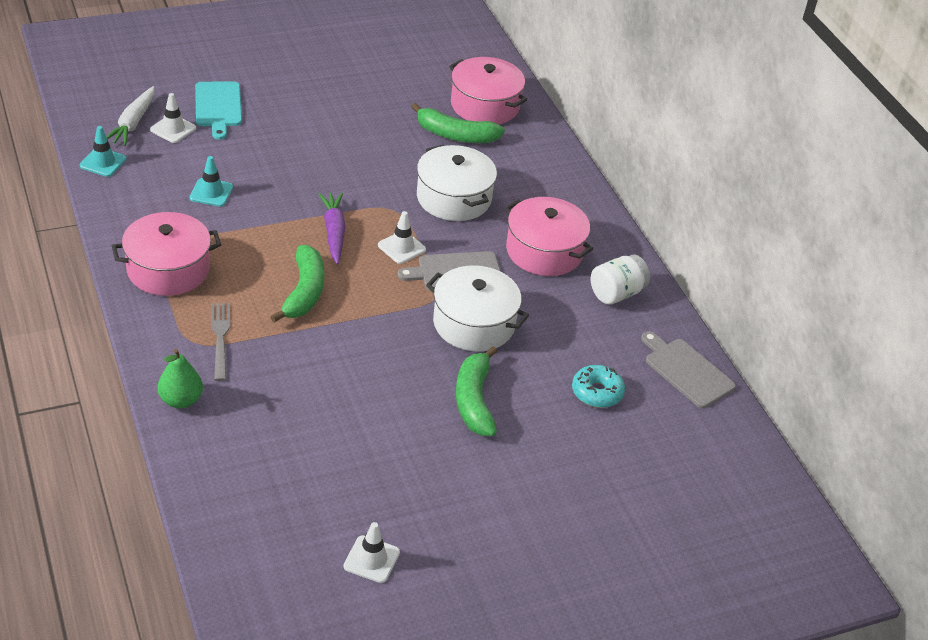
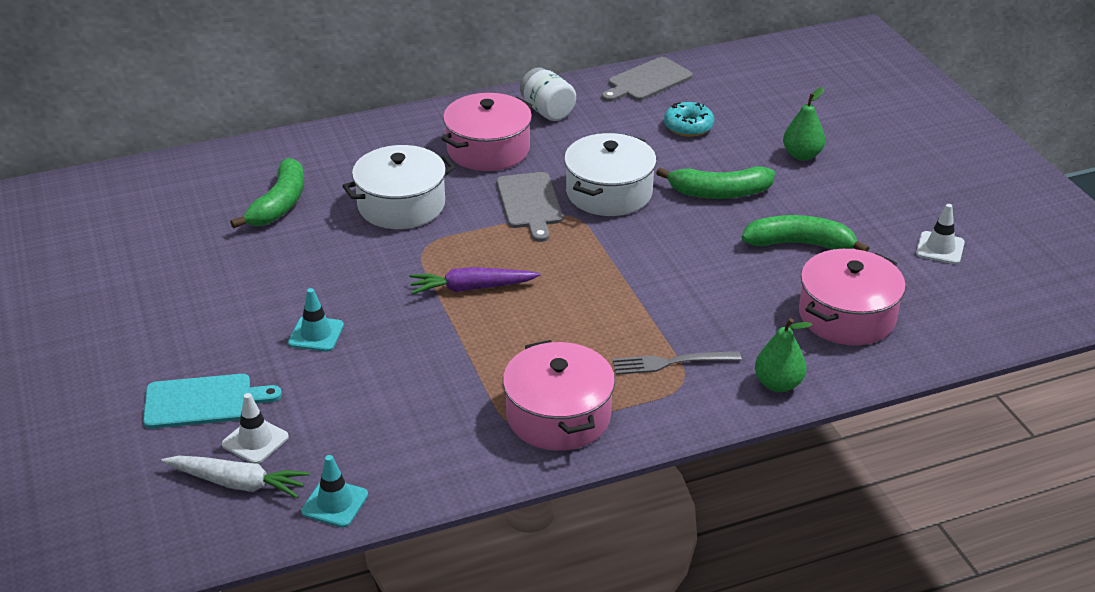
camera: 85 degrees left, 5 degrees down
turquoise traffic cone [189,156,233,207] -> turquoise traffic cone moved to [288,288,344,352]
green banana [270,245,324,323] -> green banana moved to [742,215,870,252]
white traffic cone [378,211,426,264] -> none
pink pot [449,57,527,124] -> pink pot moved to [799,249,906,345]
none -> green pear [783,87,825,161]

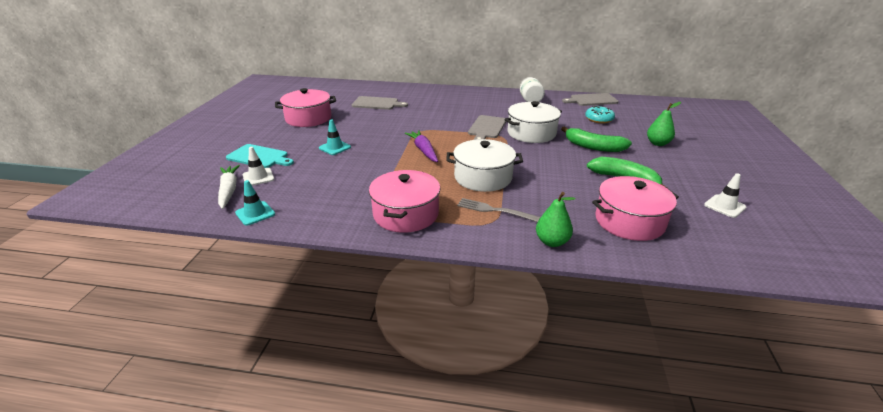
camera: 30 degrees right, 5 degrees down
white carrot [161,456,310,498] -> white carrot turned 150 degrees counterclockwise [218,165,240,209]
green banana [230,158,304,228] -> grey cutting board [352,96,408,110]
white pot [342,145,455,229] -> white pot moved to [446,139,523,192]
purple carrot [409,267,541,294] -> purple carrot turned 45 degrees clockwise [405,131,438,162]
pink pot [441,93,532,171] -> pink pot moved to [275,88,336,127]

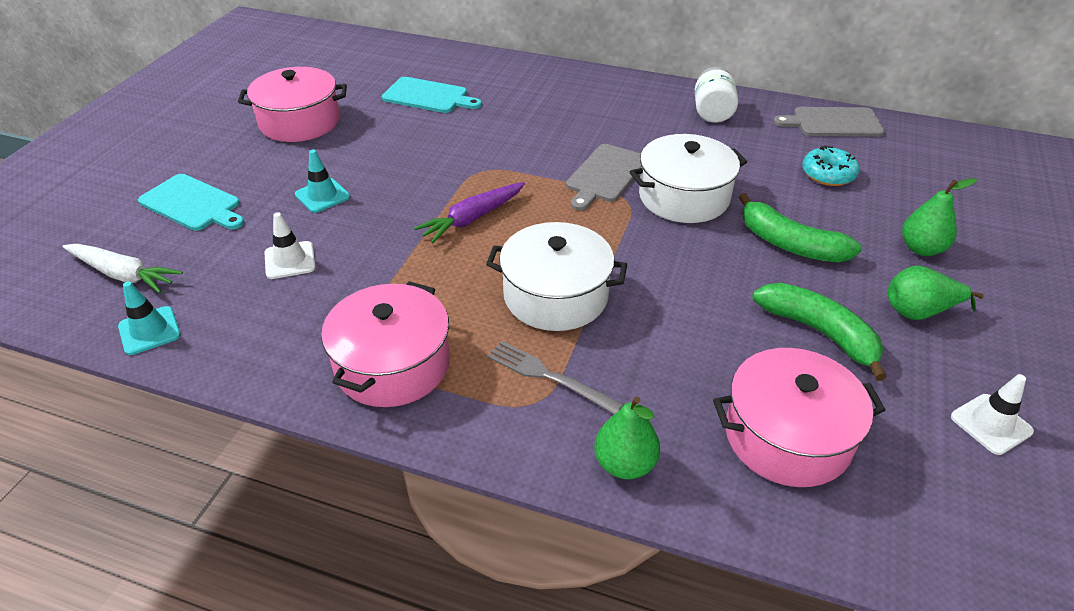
camera: 10 degrees right, 10 degrees up
white carrot [218,165,240,209] -> white carrot turned 120 degrees clockwise [62,244,183,293]
white traffic cone [243,147,274,186] -> white traffic cone moved to [264,212,316,279]
grey cutting board [352,96,408,110] -> turquoise cutting board [382,77,482,113]
purple carrot [405,131,438,162] -> purple carrot turned 120 degrees counterclockwise [414,182,525,243]
none -> green pear [888,266,984,320]

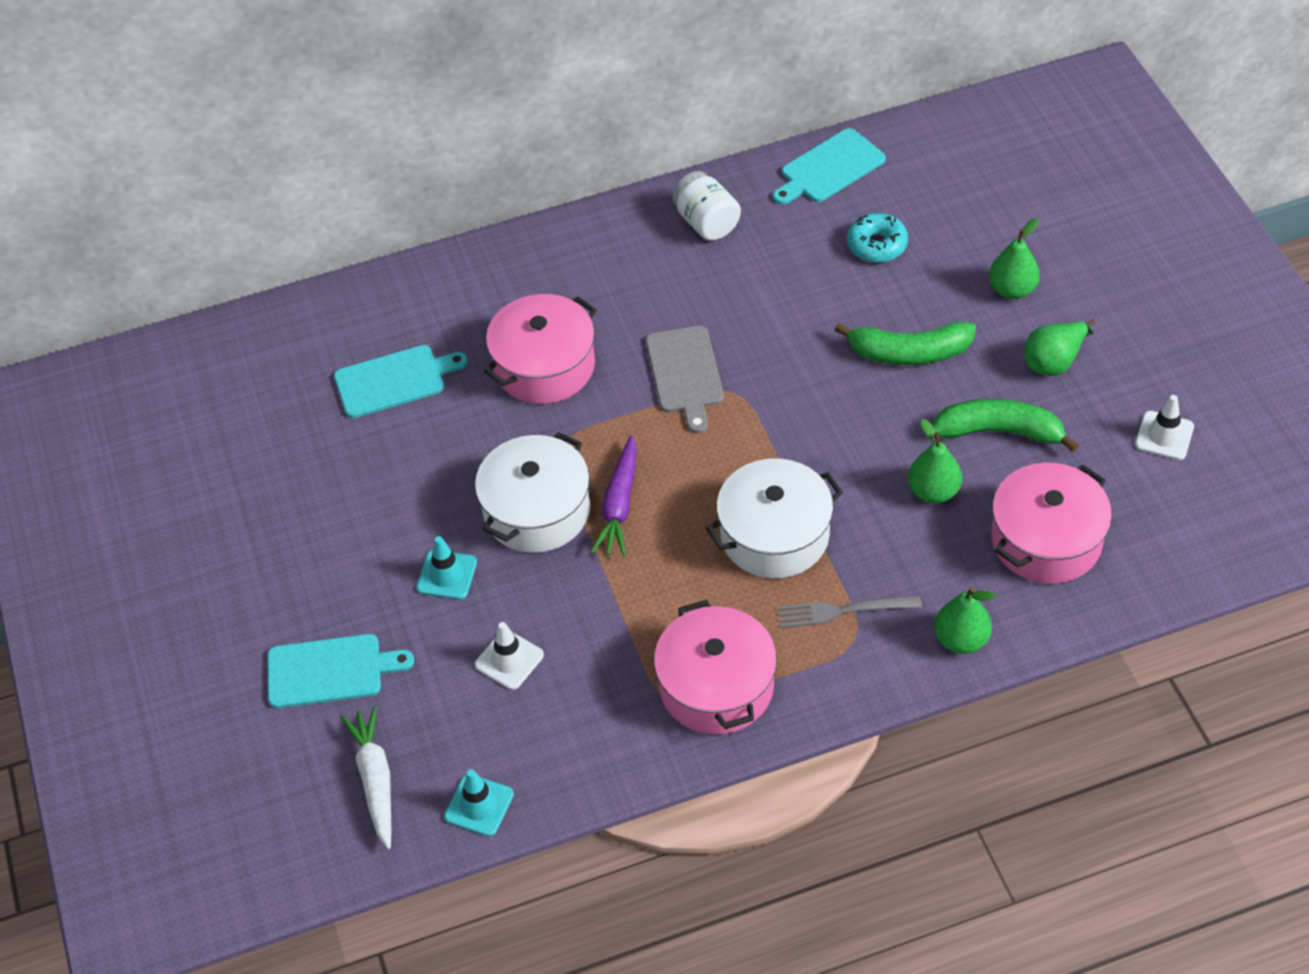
camera: 35 degrees left, 10 degrees up
white carrot [62,244,183,293] -> white carrot turned 90 degrees counterclockwise [340,706,391,849]
pink pot [238,67,347,142] -> pink pot moved to [484,294,597,404]
white pot [630,134,747,223] -> white pot moved to [475,432,590,553]
grey cutting board [773,107,885,137] -> turquoise cutting board [773,128,886,205]
none -> green pear [908,419,962,503]

